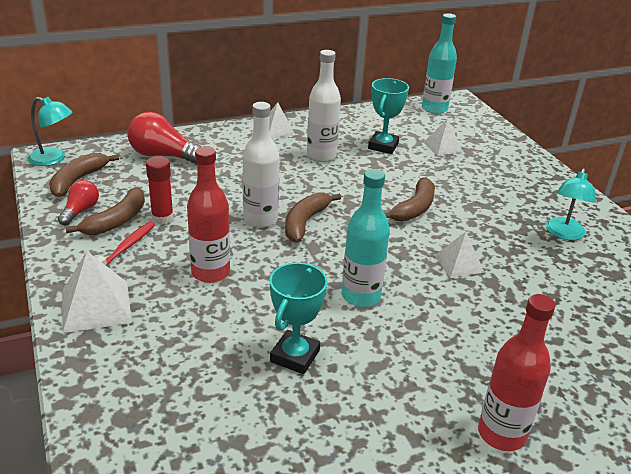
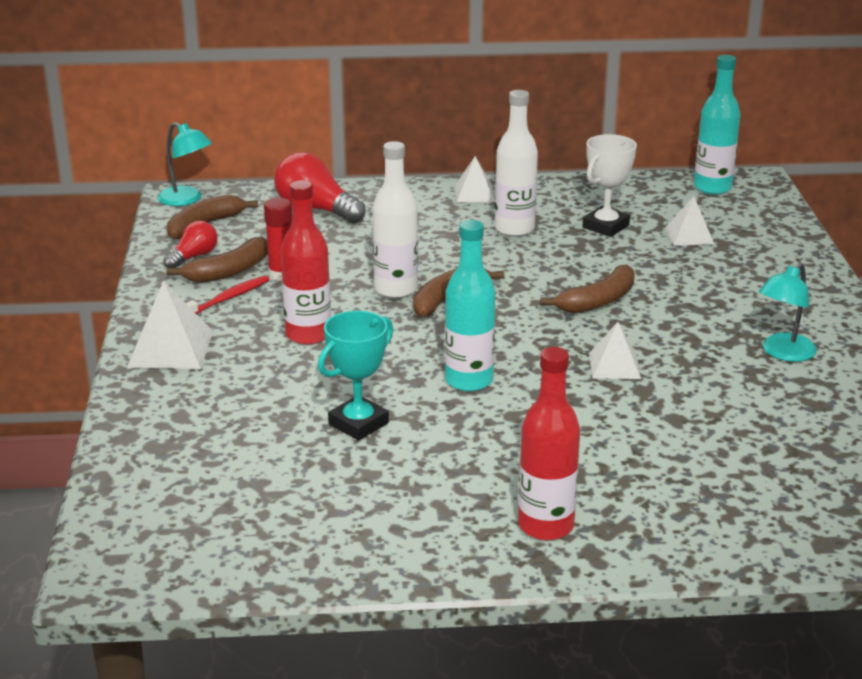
camera: 20 degrees right, 5 degrees down
turquoise trophy [368,78,409,154] -> white trophy [583,134,637,237]

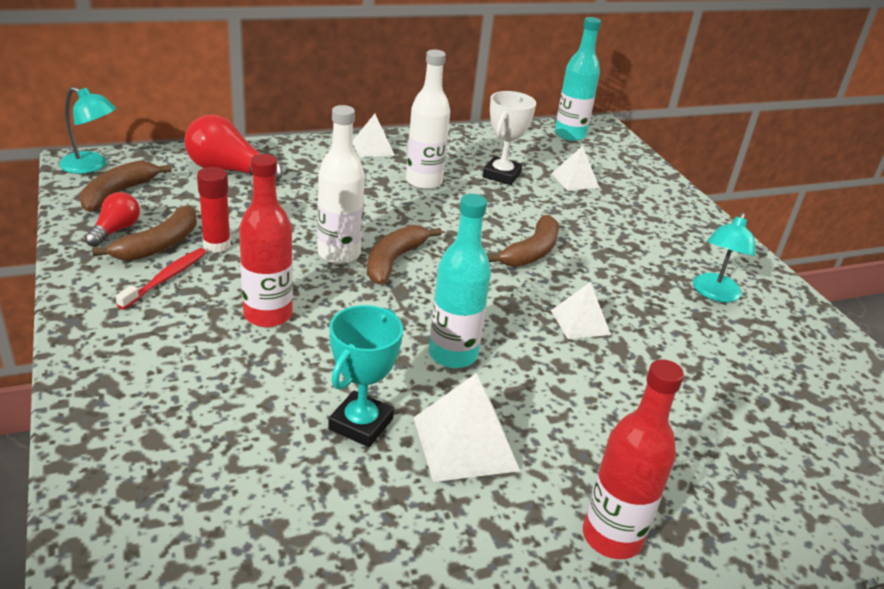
camera: 20 degrees left, 5 degrees up
white pyramid [127,280,213,369] -> white pyramid moved to [413,373,520,482]

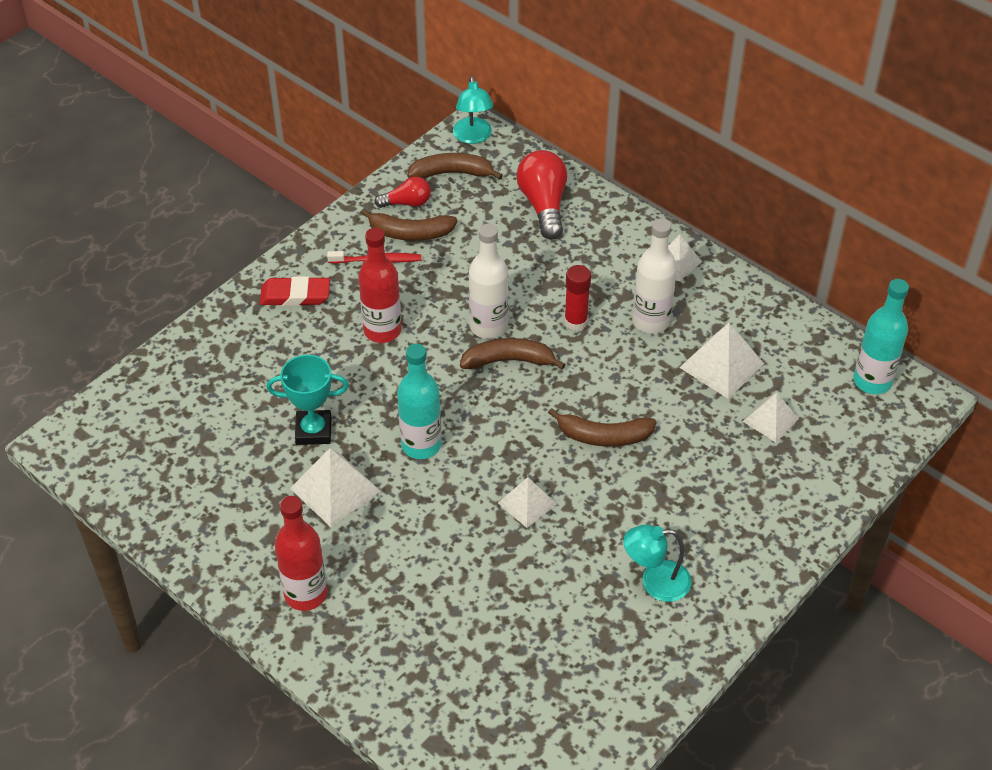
camera: 65 degrees right, 15 degrees up
red glue stick [197,167,231,253] -> red glue stick moved to [564,265,591,331]
white trophy [483,91,536,185] -> white pyramid [679,323,764,399]
none -> red eraser [260,276,330,306]

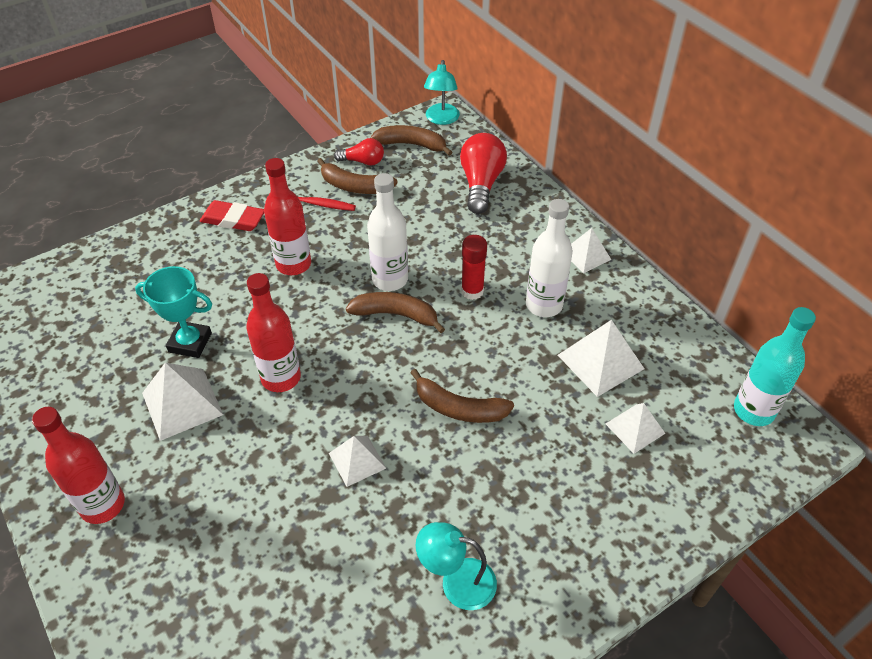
camera: 15 degrees right, 0 degrees up
turquoise bottle [397,343,442,459] -> red bottle [246,273,301,392]

